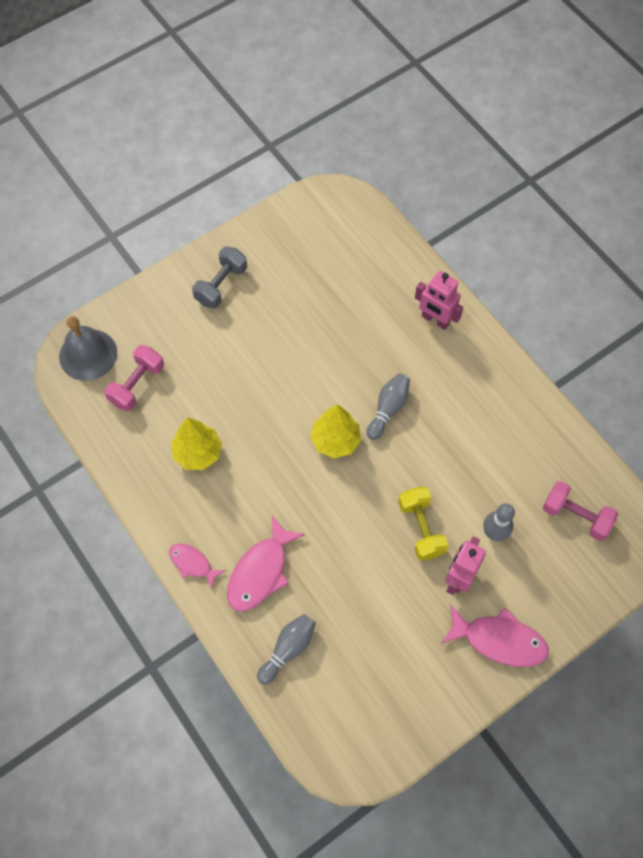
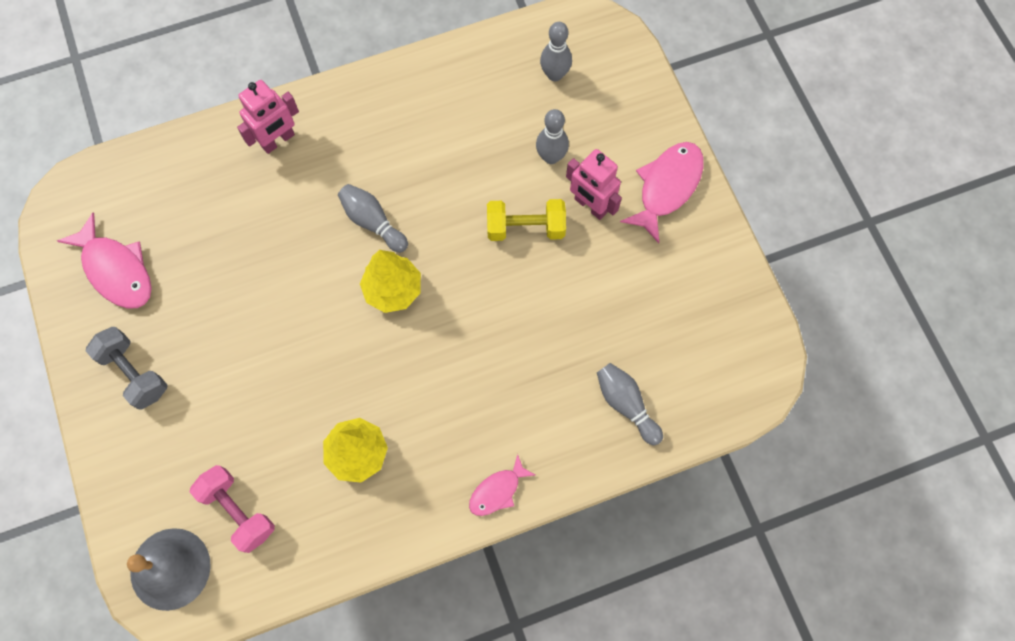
camera: 75 degrees left, 5 degrees up
pink fish [227,516,305,612] -> pink fish moved to [57,213,152,308]
pink dumbbell [543,481,618,541] -> grey bowling pin [540,22,572,81]

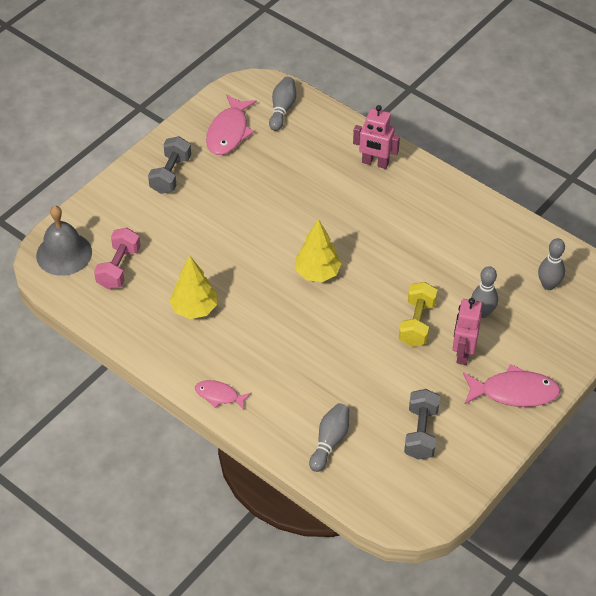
camera: 60 degrees right, 20 degrees down
grey bowling pin [338,184,408,253] -> grey bowling pin moved to [269,77,296,131]
yellow dumbbell [487,199,566,241] -> yellow dumbbell turned 45 degrees clockwise [399,282,438,347]
none -> grey dumbbell [404,389,440,460]

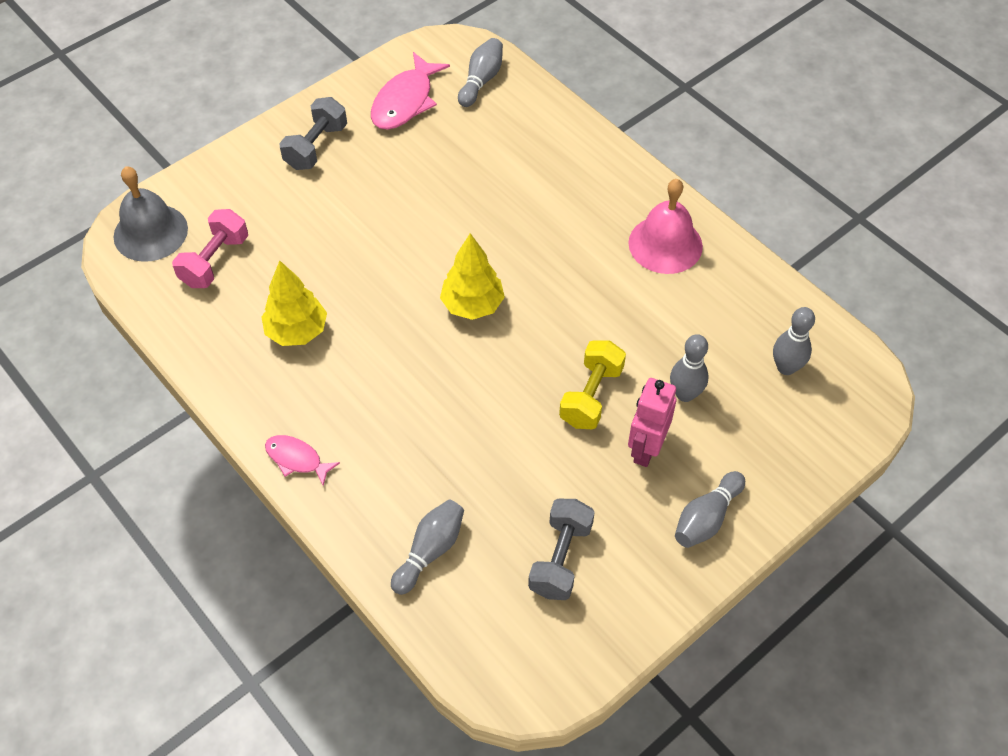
camera: 10 degrees right, 5 degrees up
pink robot [353,105,400,169] -> none
pink fish [463,364,561,407] -> grey bowling pin [675,471,745,548]
none -> pink bell [628,179,703,274]

